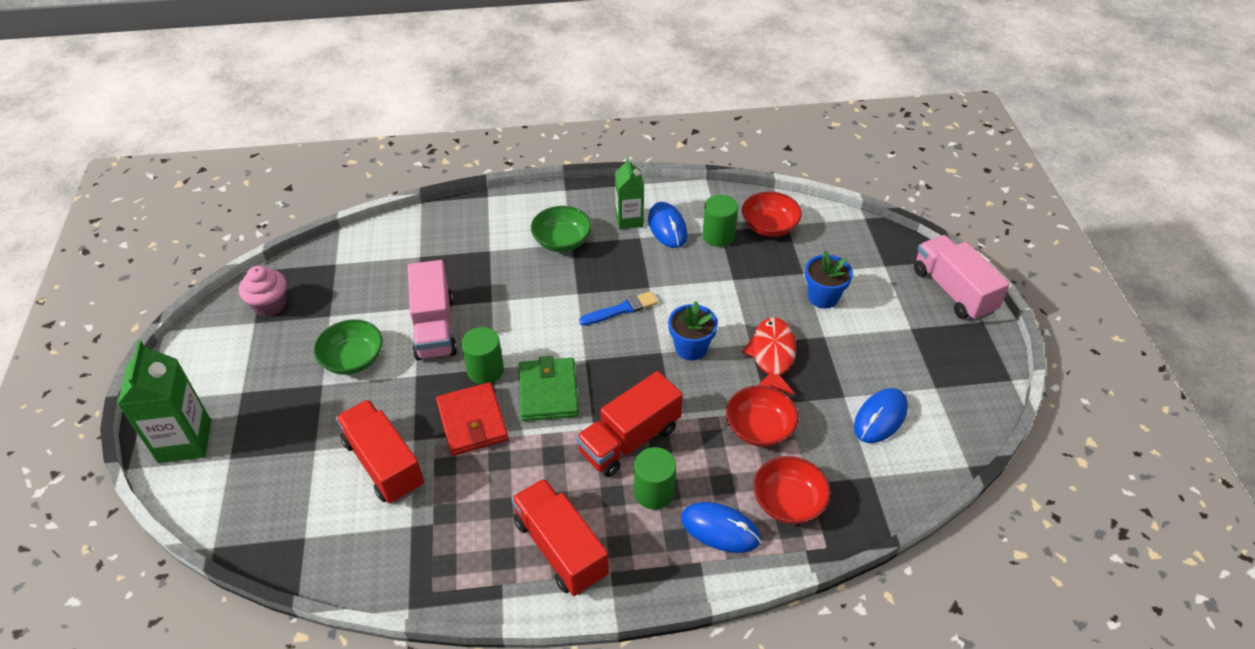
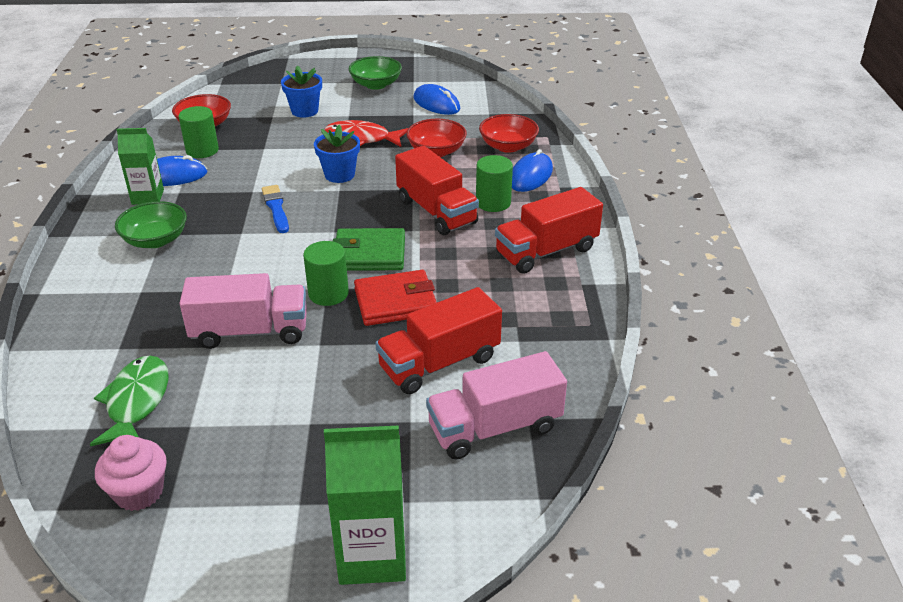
camera: 85 degrees left, 10 degrees down
green bowl [314,319,383,375] -> green bowl moved to [349,56,402,90]
pink truck [914,235,1010,321] -> pink truck moved to [426,351,567,459]
none -> green fish [90,355,169,446]

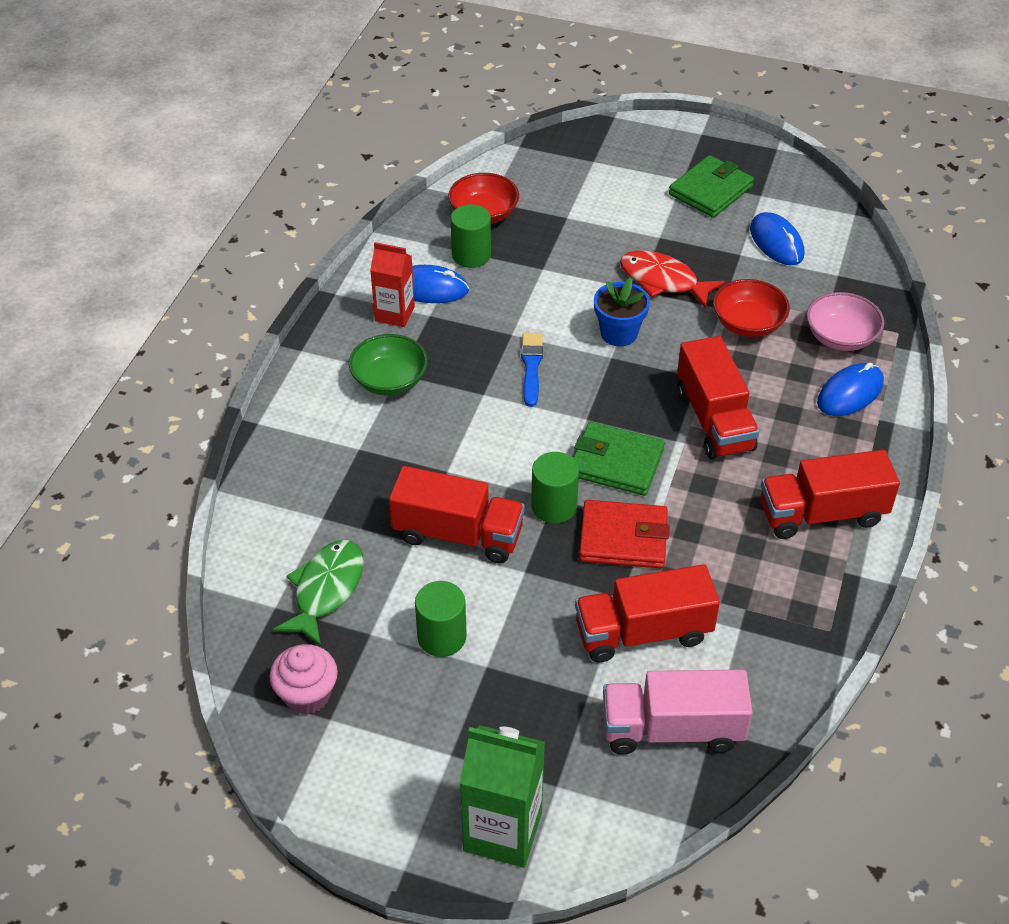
camera: 20 degrees right, 10 degrees up
green carton [116,128,164,205] -> red carton [370,242,415,327]
pink truck [179,273,307,349] -> red truck [389,466,525,563]
blue flower pot [281,66,322,118] -> none
green bowl [349,56,402,90] -> green wallet [669,155,754,218]
green cylinder [476,155,513,212] -> green cylinder moved to [415,581,467,657]
red bowl [479,114,539,153] -> pink bowl [807,292,884,351]

